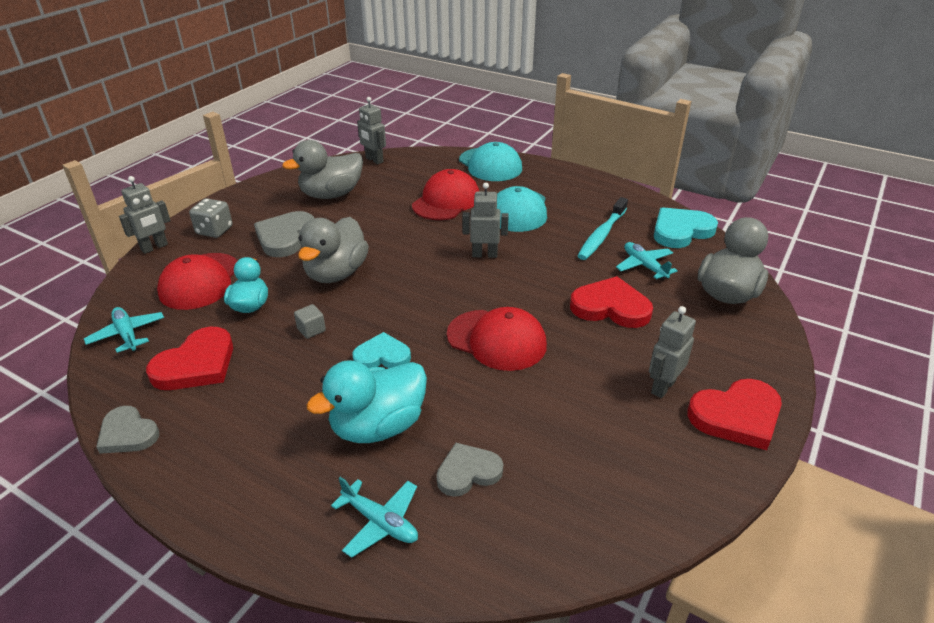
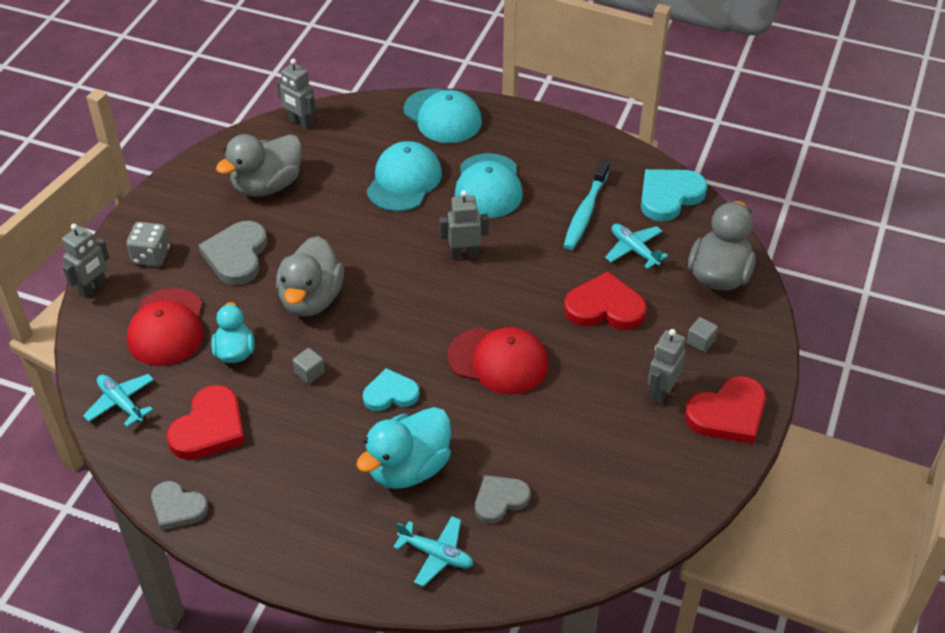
camera: 10 degrees left, 10 degrees up
red cap [412,169,479,220] -> turquoise cap [366,141,442,212]
none -> grey cube [687,317,718,352]

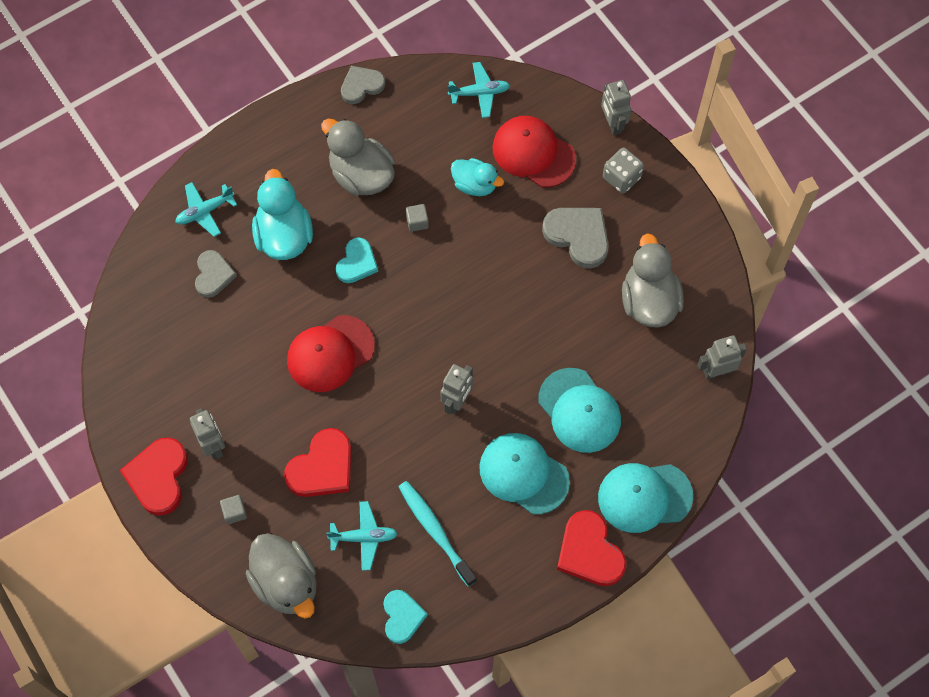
camera: 125 degrees right, 20 degrees up
red heart [167,385,245,460] -> red heart moved to [557,510,626,586]
grey duck [276,236,344,317] -> grey duck moved to [321,119,395,196]
turquoise heart [641,169,708,222] -> turquoise heart [383,590,428,644], size x0.66

